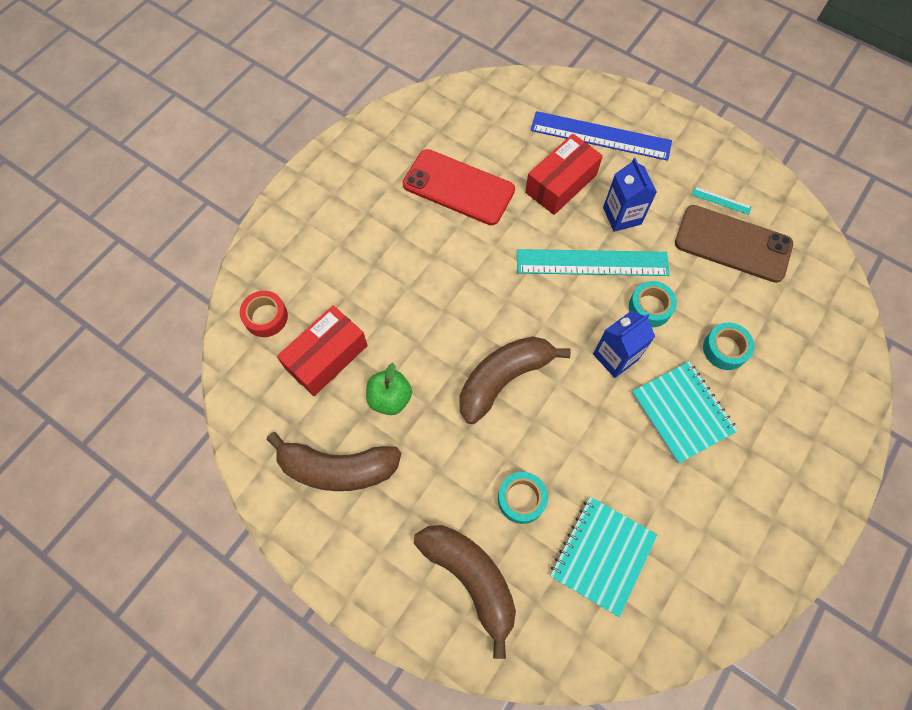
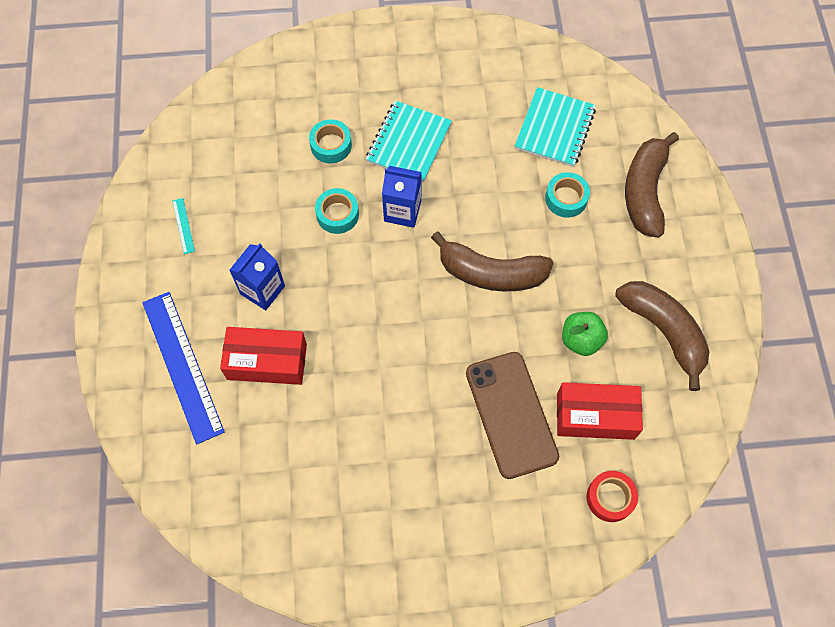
camera: 130 degrees left, 0 degrees up
red phone [403,149,515,225] -> none
turquoise ruler [517,249,670,276] -> none
turquoise notebook [550,497,657,617] -> turquoise notebook turned 60 degrees counterclockwise [515,87,596,167]
brown phone [675,205,793,283] -> brown phone moved to [466,352,559,479]

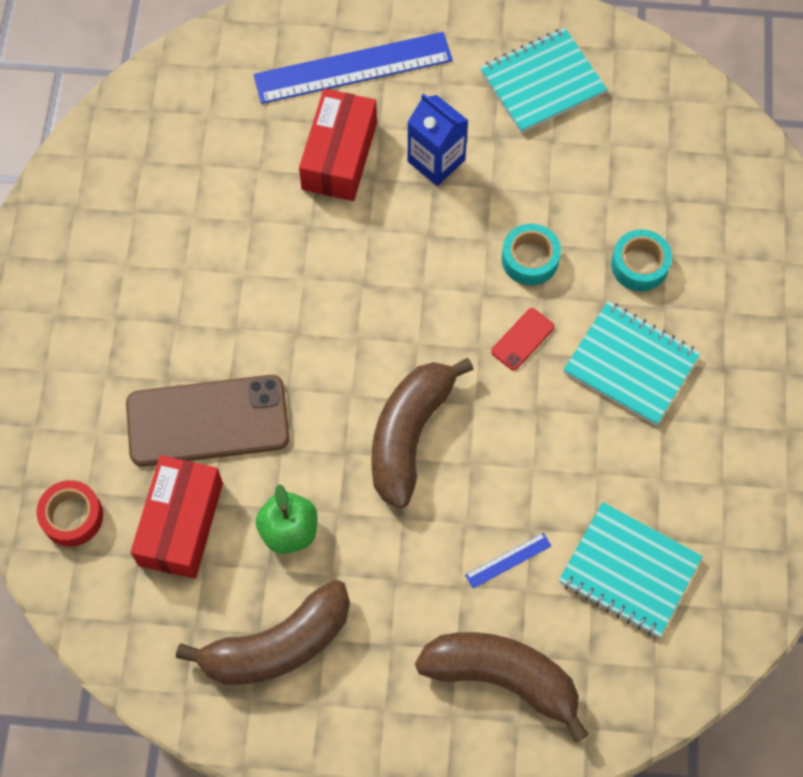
camera: 100 degrees right, 0 degrees up
turquoise ruler [172,198,195,254] -> turquoise notebook [480,28,607,133]
blue carton [382,166,422,228] -> red phone [491,308,554,370]
turquoise tape [545,172,590,218] -> blue ruler [465,533,551,589]

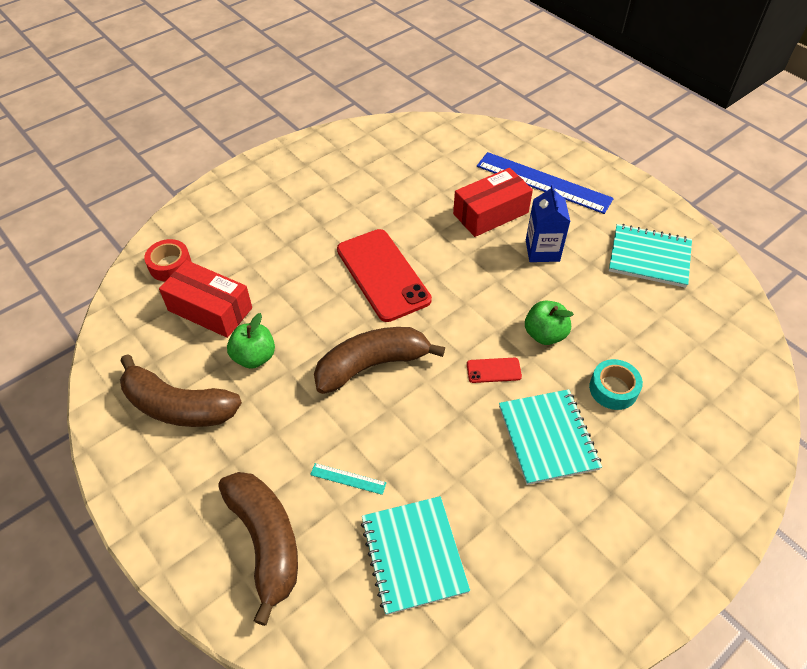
camera: 45 degrees right, 15 degrees down
brown phone [126,375,290,467] -> none
red box [130,455,223,579] -> red box turned 60 degrees clockwise [159,260,252,338]
blue ruler [465,533,551,589] -> turquoise ruler [310,463,387,495]
turquoise tape [502,224,561,285] -> green apple [525,301,574,345]
none -> red phone [337,229,432,322]

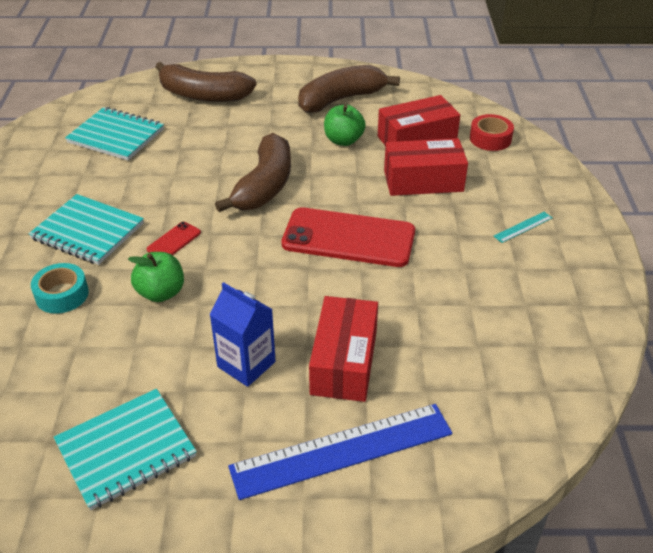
camera: 130 degrees right, 10 degrees down
turquoise ruler [310,463,387,495] -> turquoise ruler moved to [494,212,552,243]
none -> red box [384,138,468,196]

